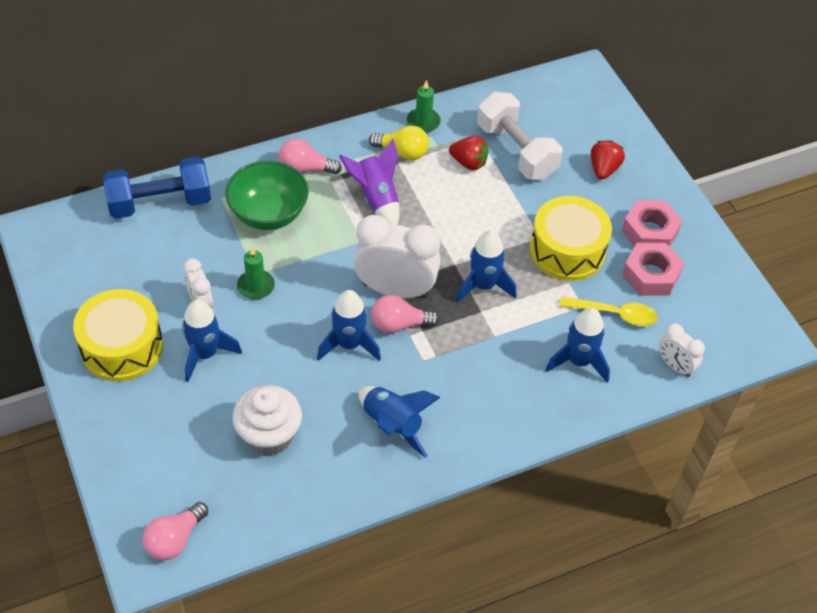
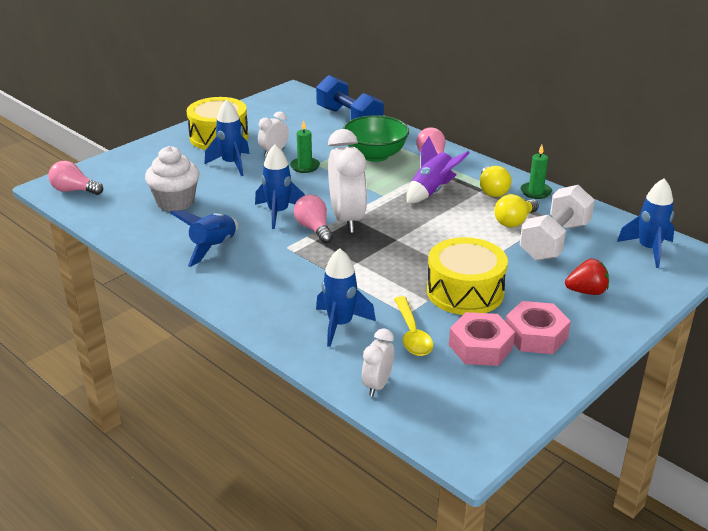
camera: 70 degrees right, 20 degrees down
red strawberry [449,136,489,170] -> yellow light bulb [494,194,539,227]
blue rocket [456,230,517,303] -> blue rocket moved to [617,178,675,268]

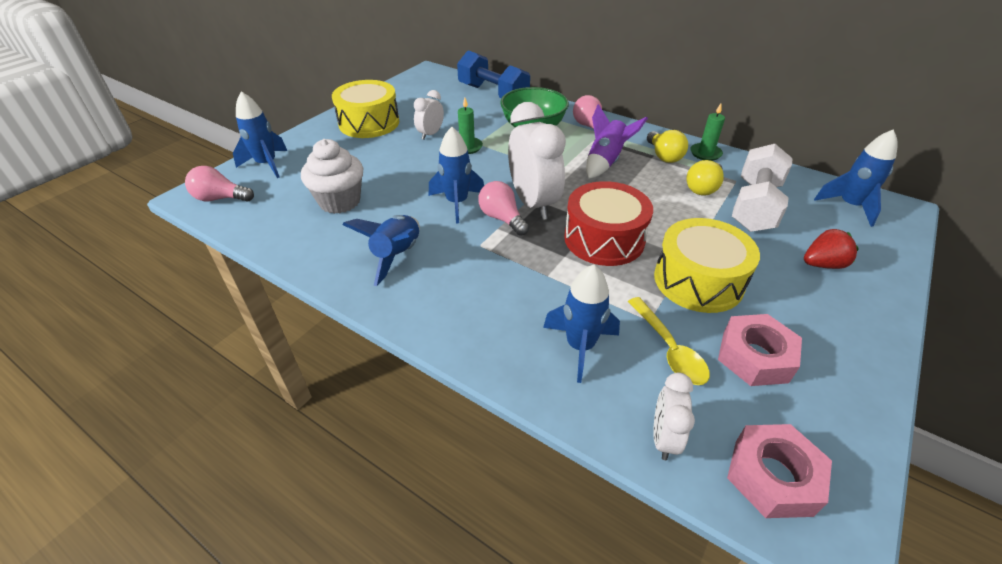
camera: 10 degrees left, 10 degrees up
blue rocket [205,99,250,176] -> blue rocket moved to [233,91,287,178]
pink nut [505,301,571,354] -> pink nut moved to [727,424,832,518]
none -> red drum [564,181,653,266]

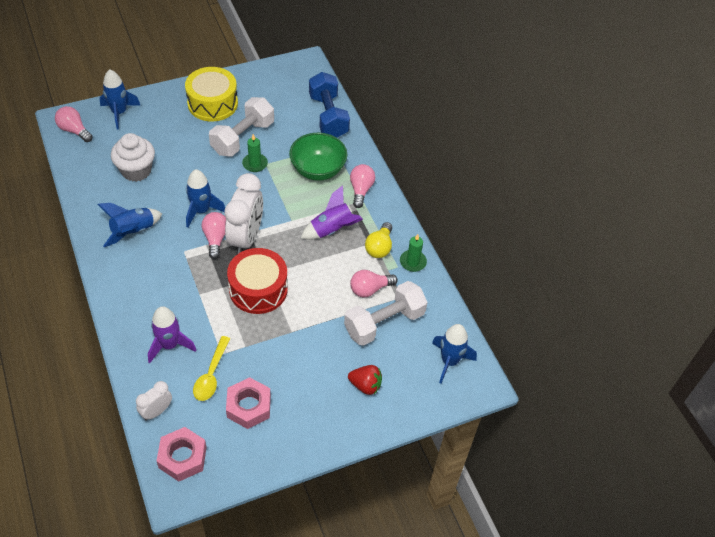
camera: 30 degrees right, 10 degrees up
white clock [414,90,444,140] -> white dumbbell [209,97,274,156]
blue rocket [543,265,620,383] -> purple rocket [148,306,196,363]
yellow drum [654,218,760,313] -> none
yellow light bulb [687,160,724,195] -> pink light bulb [350,270,398,298]

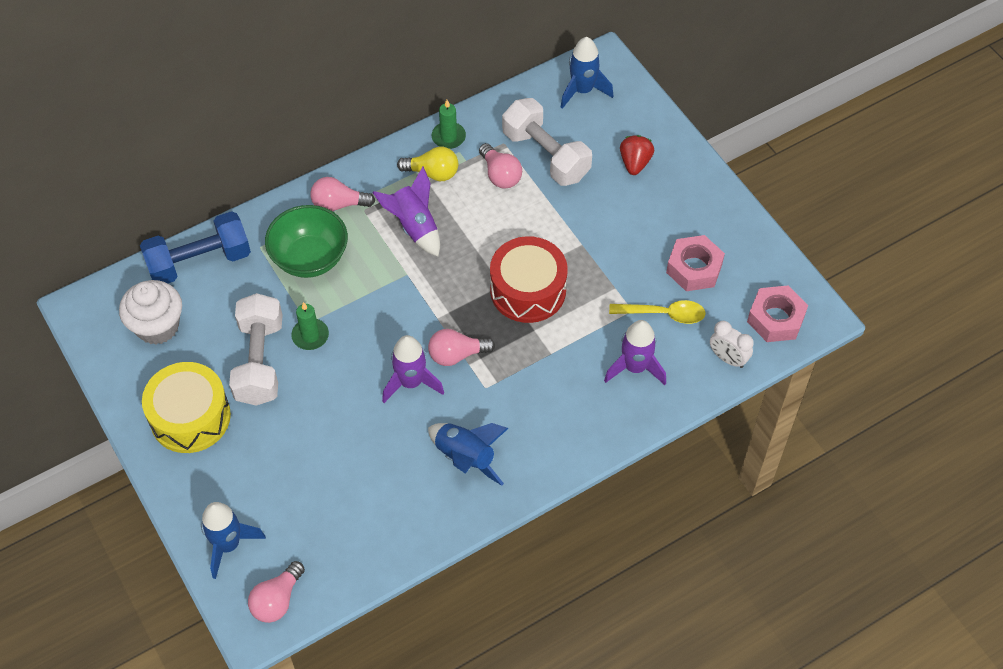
camera: 95 degrees left, 5 degrees up
white cupcake [111,133,155,182] -> white cupcake moved to [119,280,182,345]
blue rocket [186,169,225,228] -> purple rocket [382,335,444,403]
white dumbbell [209,97,274,156] -> white dumbbell turned 60 degrees clockwise [229,293,282,406]
white clock [224,173,263,254] -> none

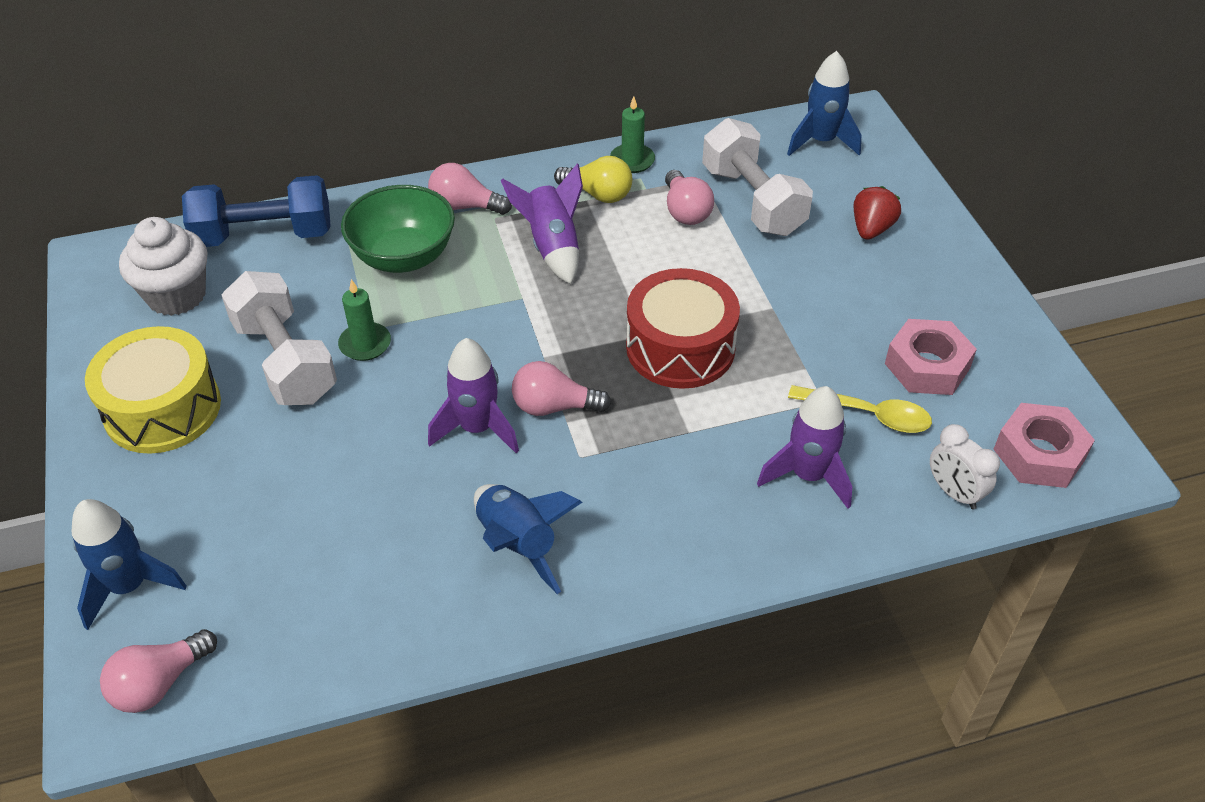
camera: 15 degrees right, 10 degrees down
white dumbbell [229,293,282,406] -> white dumbbell turned 45 degrees counterclockwise [222,271,337,405]

